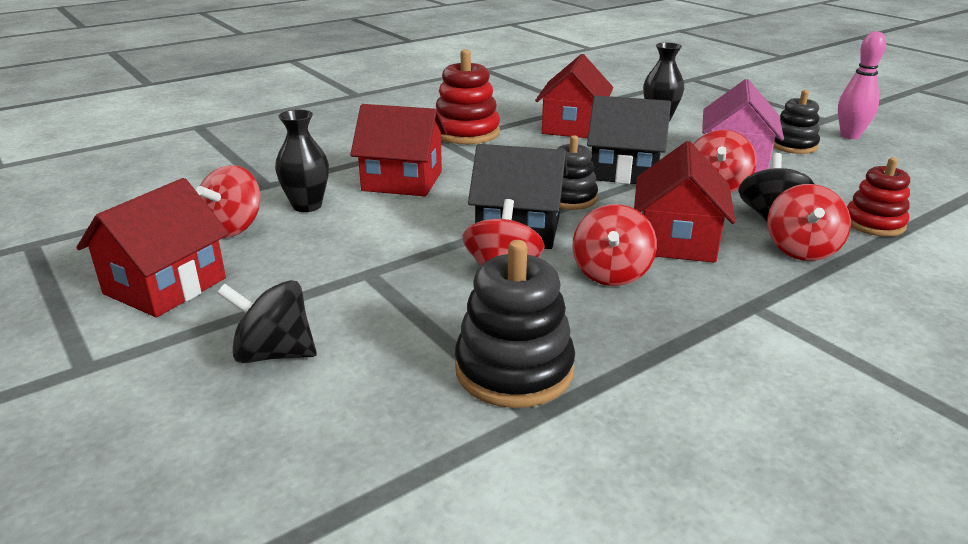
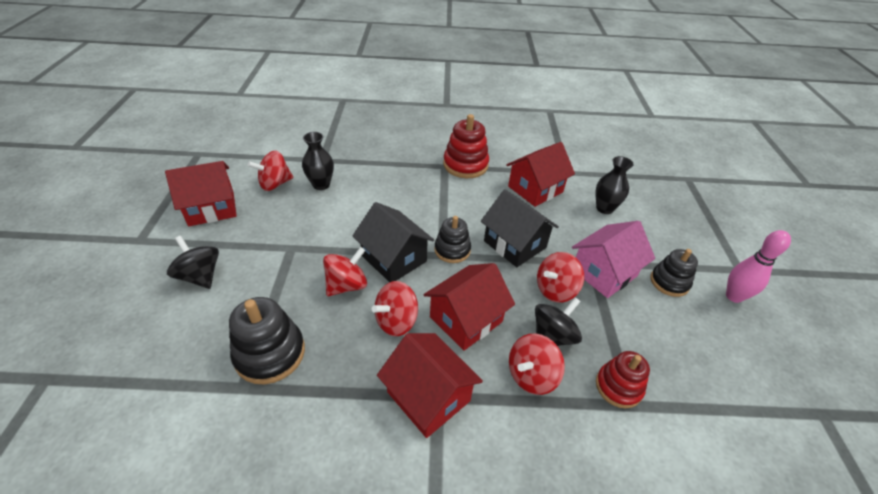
camera: 35 degrees right, 15 degrees up
red house [350,104,447,196] -> red house moved to [377,333,483,438]

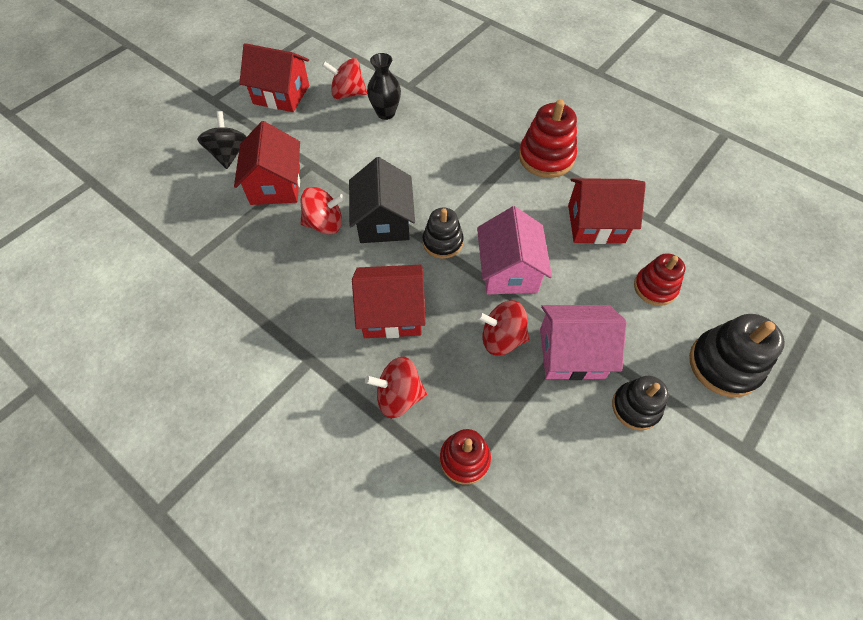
camera: 40 degrees right, 15 degrees up
black stacking toy [229,297,305,384] -> black stacking toy moved to [689,314,785,397]
red spinning top [372,281,418,336] -> none
red house [377,333,483,438] -> red house moved to [234,121,300,205]
black house [481,189,559,267] -> pink house [477,206,552,294]
black spinning top [535,297,582,346] -> none
black vase [596,156,634,214] -> red stacking toy [634,253,685,306]
pink bowling pin [726,230,791,303] -> none

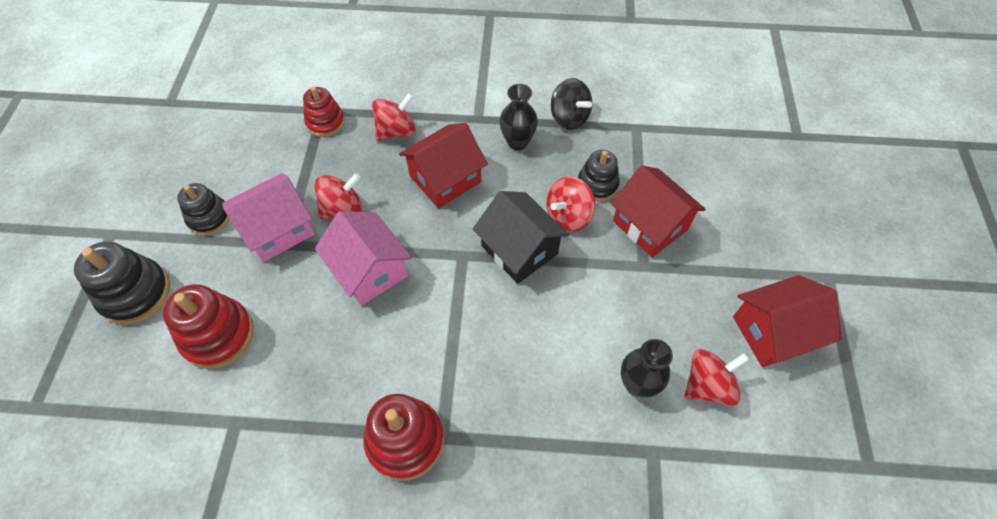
camera: 145 degrees right, 0 degrees up
black spinning top [197,111,247,169] -> black spinning top moved to [551,78,592,130]
black stacking toy [423,208,464,259] -> black stacking toy moved to [578,150,620,201]
red house [568,178,646,244] -> none
red stacking toy [634,253,685,306] -> red stacking toy [163,284,254,369], size x1.51
none -> black vase [499,84,538,150]

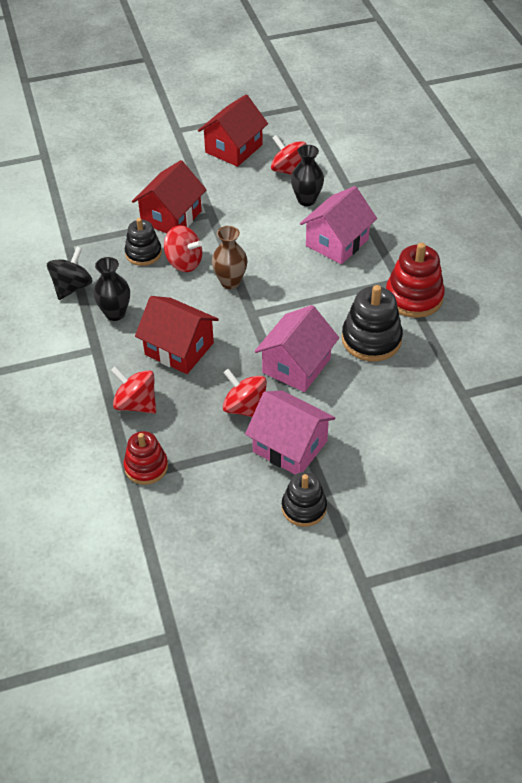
camera: 110 degrees left, 10 degrees down
black stacking toy [74,241,170,325] -> black stacking toy moved to [342,285,403,361]
red stacking toy [163,284,254,369] -> none
black house [473,191,569,284] -> brown vase [212,226,247,289]
red house [733,275,842,367] -> red house turned 75 degrees clockwise [198,94,268,167]
none -> pink house [300,186,377,264]

